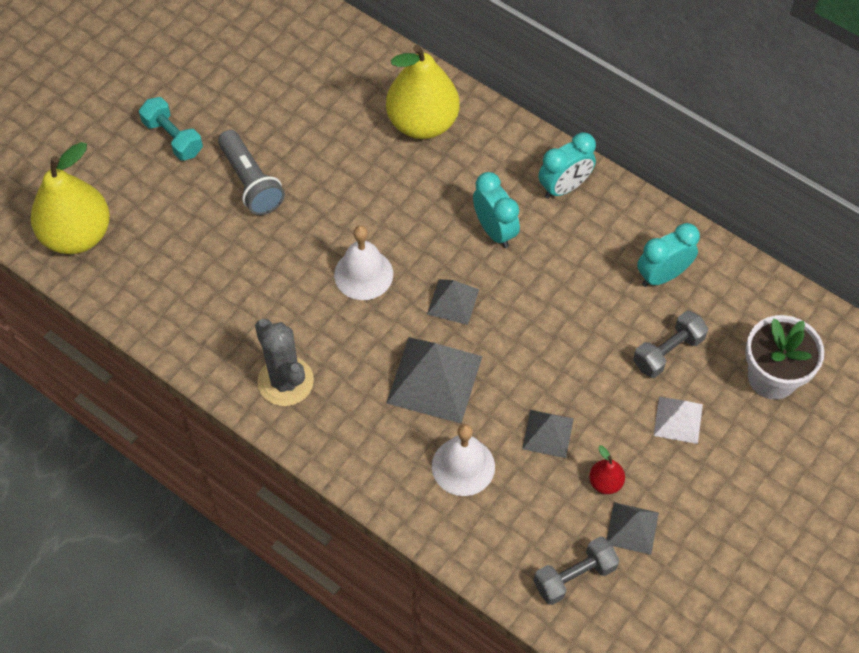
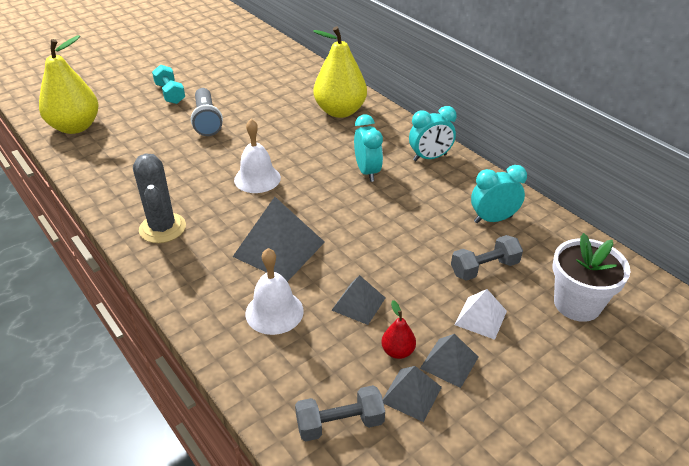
camera: 15 degrees right, 20 degrees down
grey pyramid [427,279,479,325] -> grey pyramid moved to [420,334,478,388]

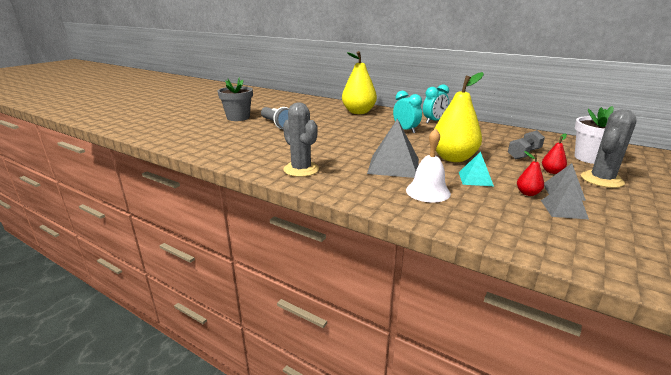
camera: 20 degrees left, 15 degrees down
yellow pear [39,35,99,134] -> yellow pear moved to [434,72,484,162]
turquoise dumbbell [152,65,185,104] -> grey flower pot [218,77,253,121]
white bell [234,119,281,193] -> none
grey dumbbell [295,385,385,441] -> none
grey pyramid [332,275,385,325] -> turquoise pyramid [459,152,494,186]
white pyramid [455,289,507,340] -> red pear [542,133,567,174]
turquoise clock [471,165,527,223] -> none
none -> grey cactus [581,109,637,188]

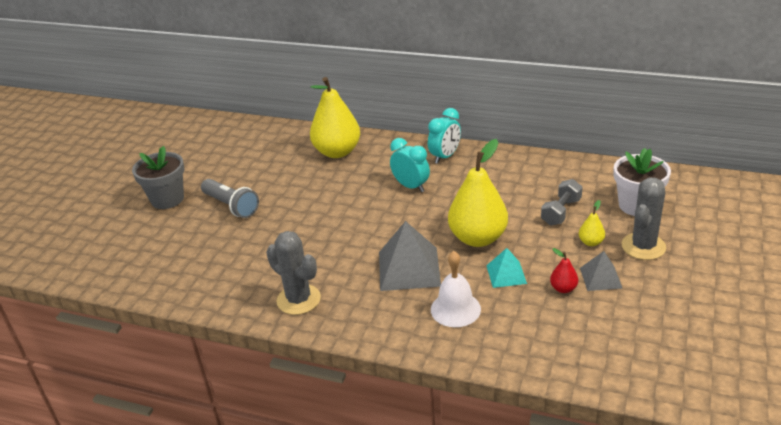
camera: 10 degrees left, 10 degrees up
grey pyramid [541,179,589,219] -> none
red pear [542,133,567,174] -> yellow pear [579,200,605,246]

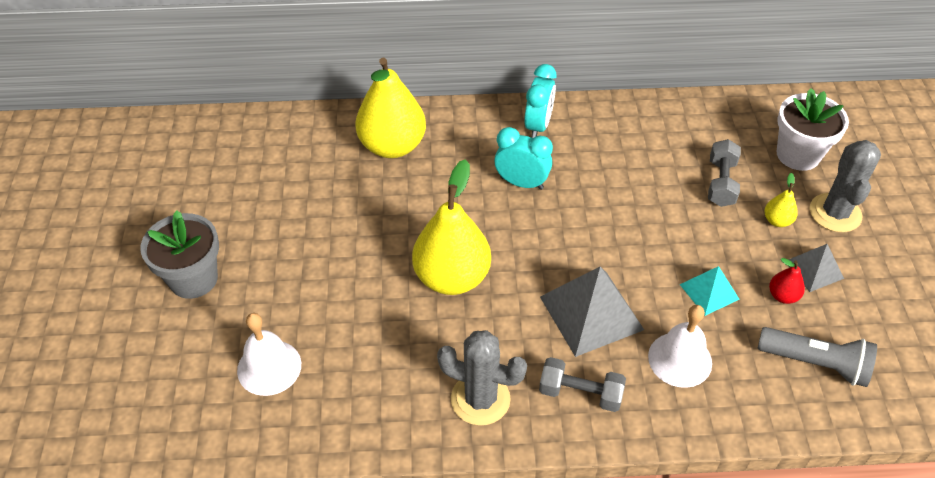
camera: 25 degrees left, 15 degrees up
grey flashlight [201,179,259,218] -> grey flashlight moved to [757,327,877,387]
yellow pear [448,139,508,247] -> yellow pear moved to [412,159,491,295]
none -> white bell [237,313,301,396]
none -> grey dumbbell [539,357,626,412]

